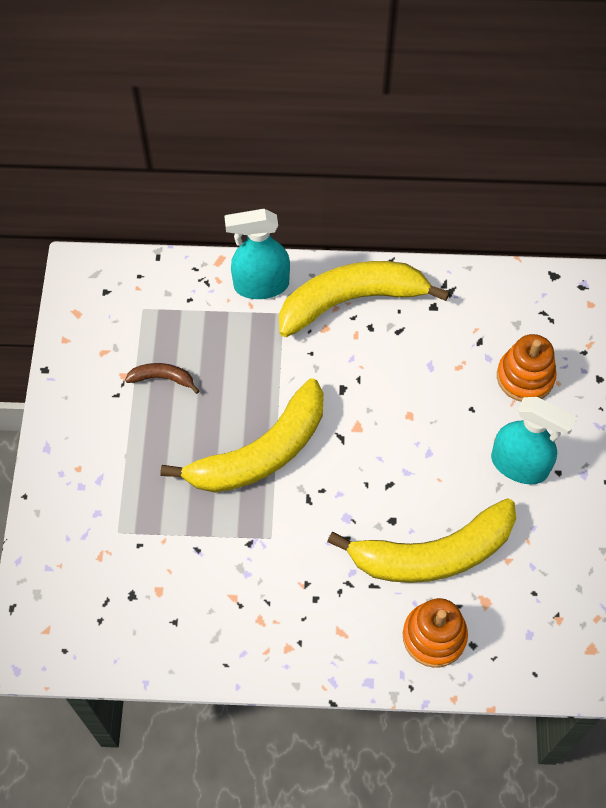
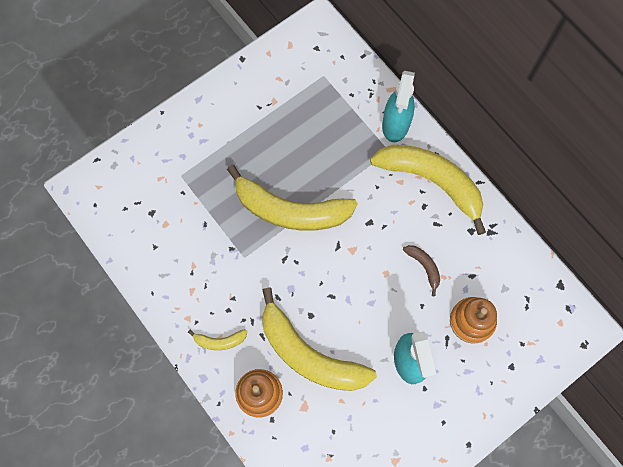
camera: 50 degrees right, 10 degrees up
brown banana [125,363,199,394] -> brown banana moved to [403,245,440,296]
turquoise spray bottle [224,209,290,299] -> turquoise spray bottle turned 120 degrees counterclockwise [382,71,415,142]
none -> yellow banana [188,329,247,350]

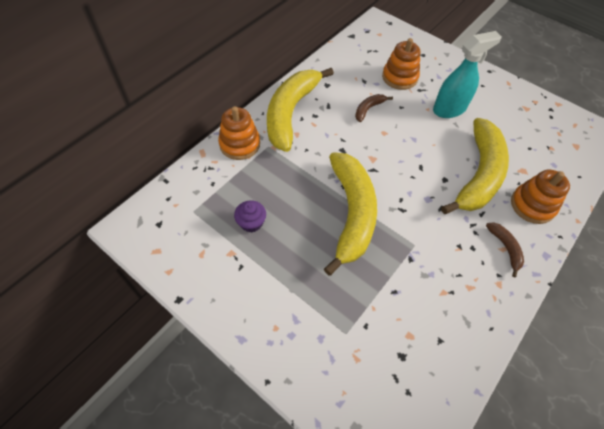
camera: 105 degrees left, 15 degrees down
yellow banana [188,329,247,350] -> brown banana [486,222,524,278]
turquoise spray bottle [382,71,415,142] -> orange stacking toy [218,106,260,160]
none -> purple cupcake [234,200,266,232]

